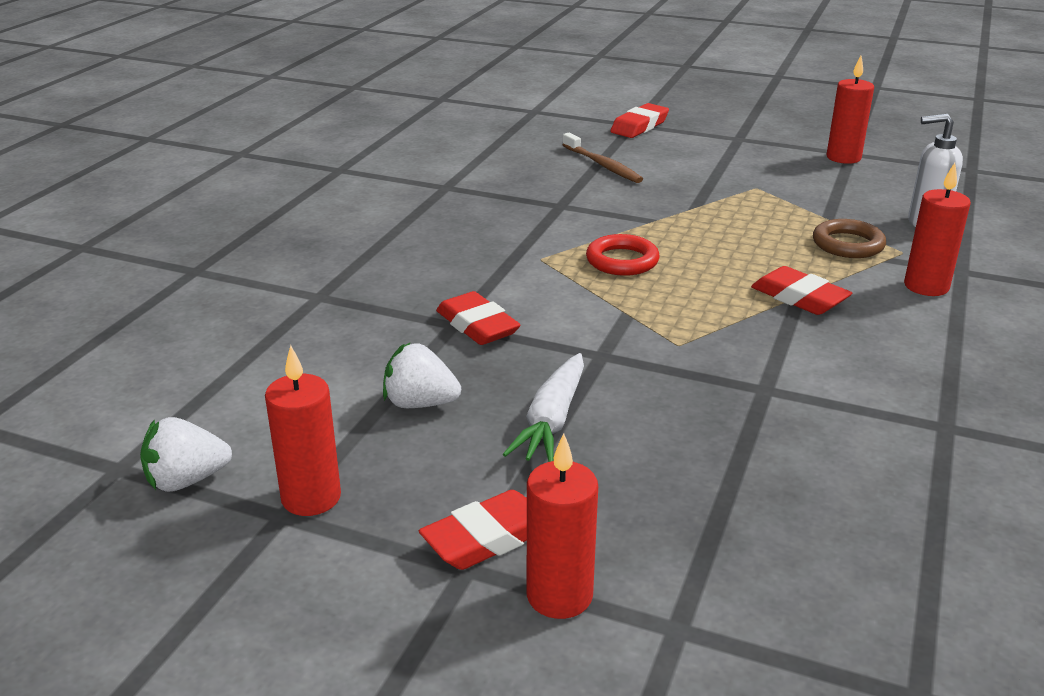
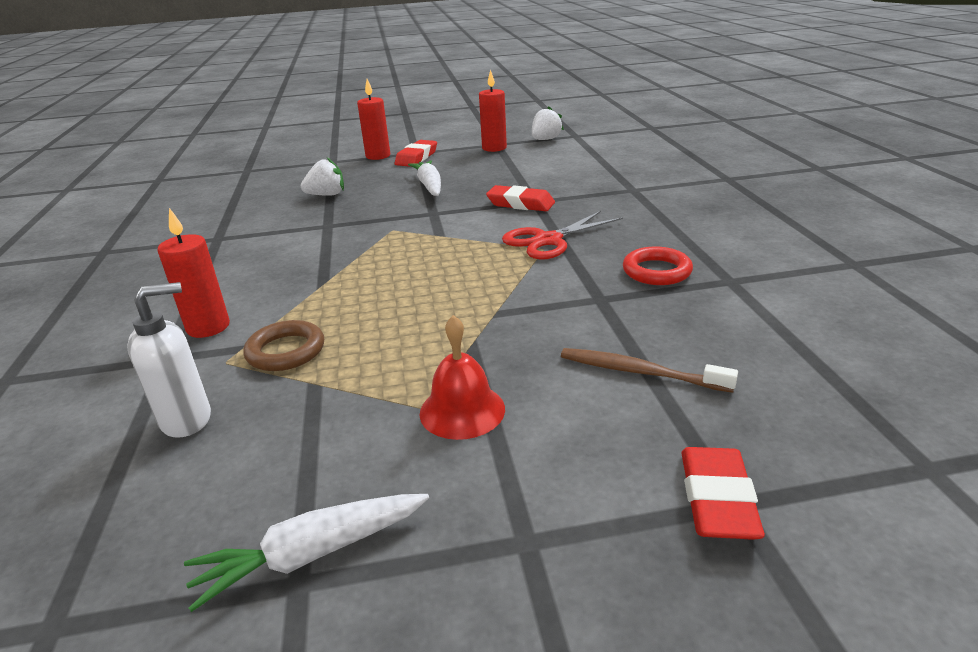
camera: 150 degrees right, 0 degrees up
white strawberry [383,342,461,408] -> white strawberry moved to [301,158,344,196]
red ring [586,234,659,276] -> red ring moved to [623,247,693,285]
red eraser [751,266,852,315] -> none
red candle [827,56,874,164] -> white carrot [184,494,429,612]
none -> red bell [420,315,505,440]
none -> red scissors [502,211,623,260]

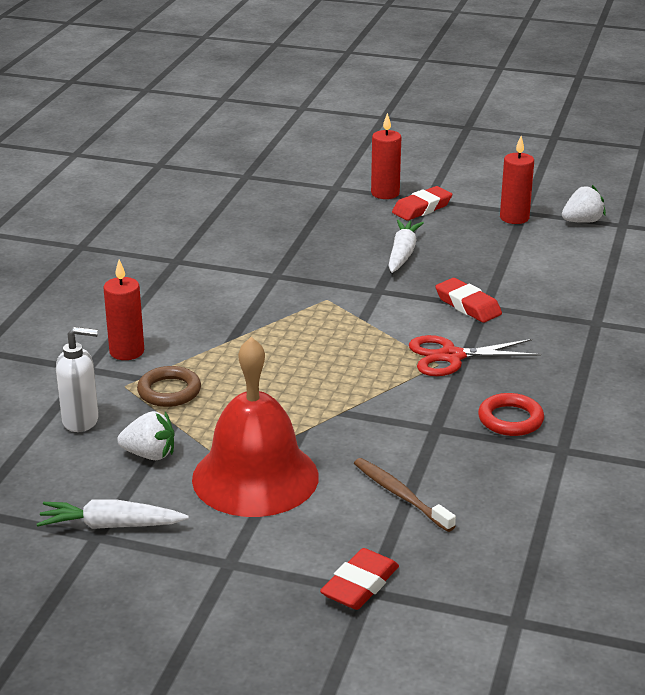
camera: 25 degrees right, 0 degrees up
white strawberry [301,158,344,196] -> white strawberry moved to [117,411,174,460]
red bell [420,315,505,440] -> red bell [192,337,319,517], size x1.95

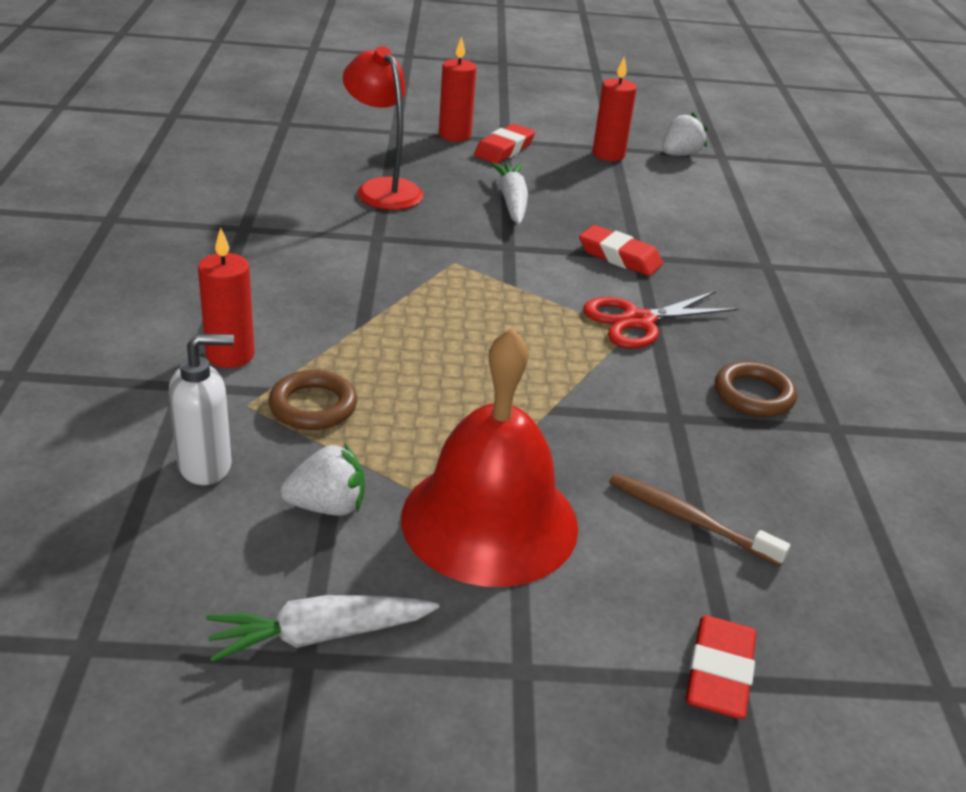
camera: 20 degrees left, 5 degrees up
red ring [478,393,544,436] -> brown ring [715,361,797,417]
none -> red lamp [343,46,423,210]

